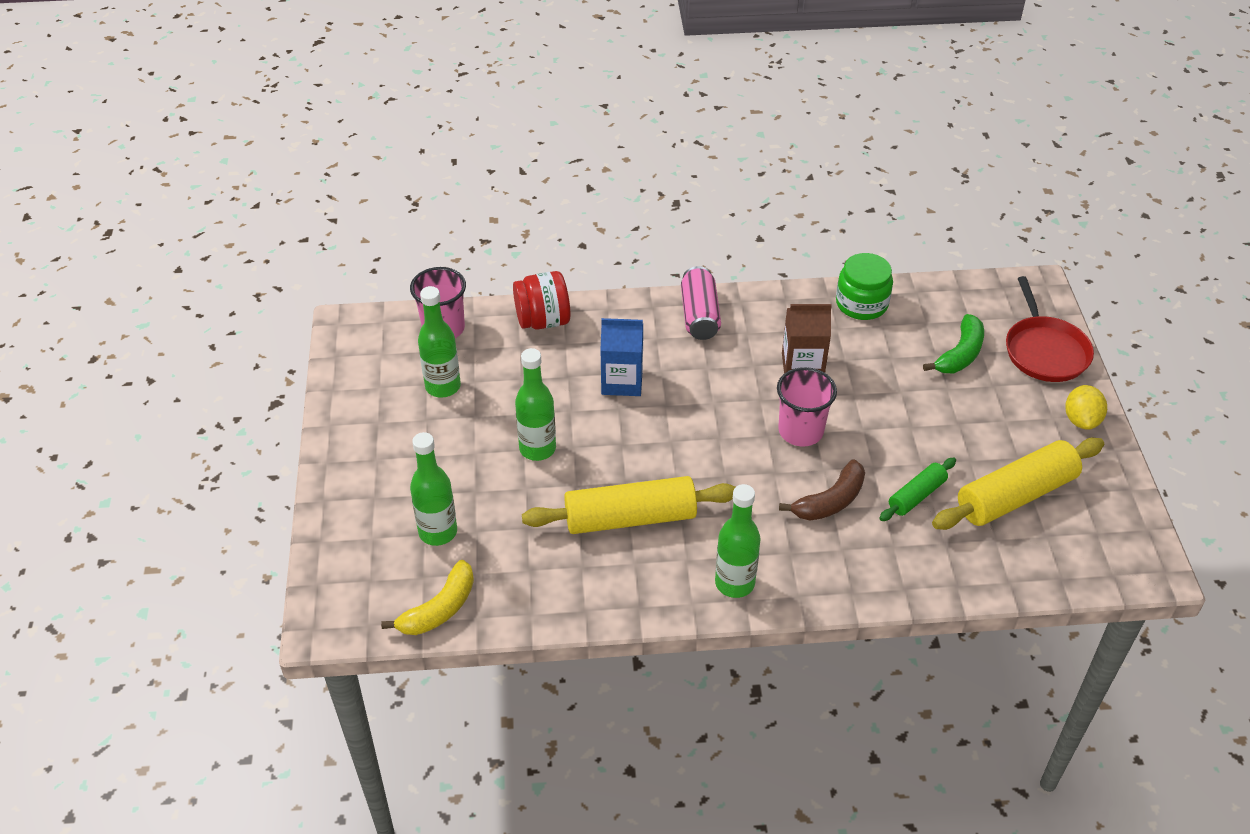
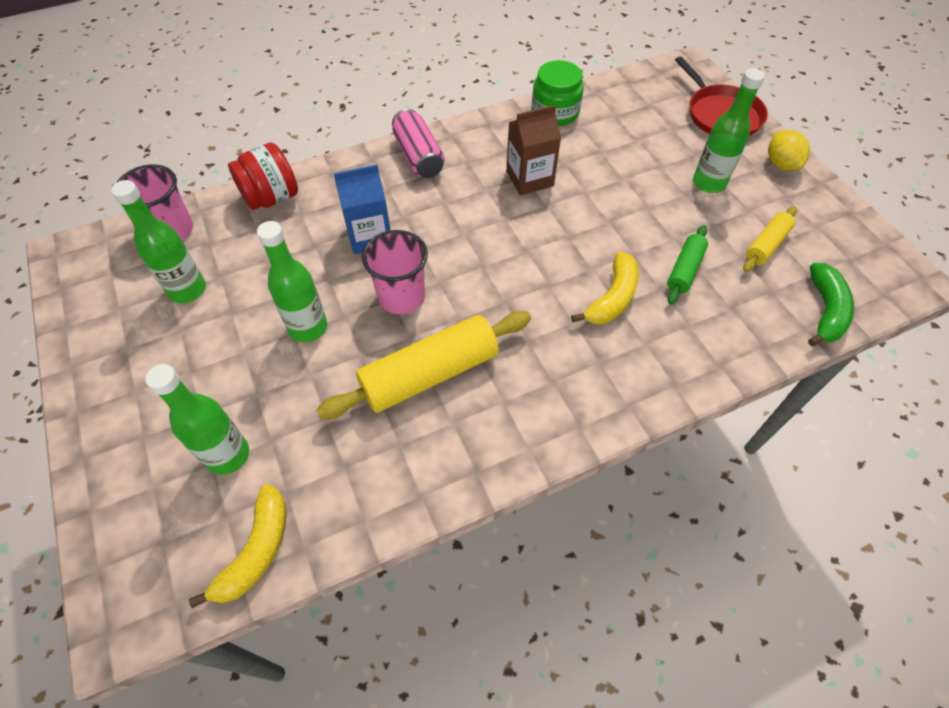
camera: 20 degrees left, 10 degrees up
green bottle [715,484,760,598] -> green bottle moved to [693,68,765,193]
pink cup [777,367,837,446] -> pink cup moved to [362,230,428,314]
brown banana [779,459,865,521] -> yellow banana [571,252,639,324]
green banana [923,314,984,373] -> green banana moved to [808,263,854,346]
yellow rolling pin [932,438,1104,530] -> yellow rolling pin [743,207,797,272], size x0.53

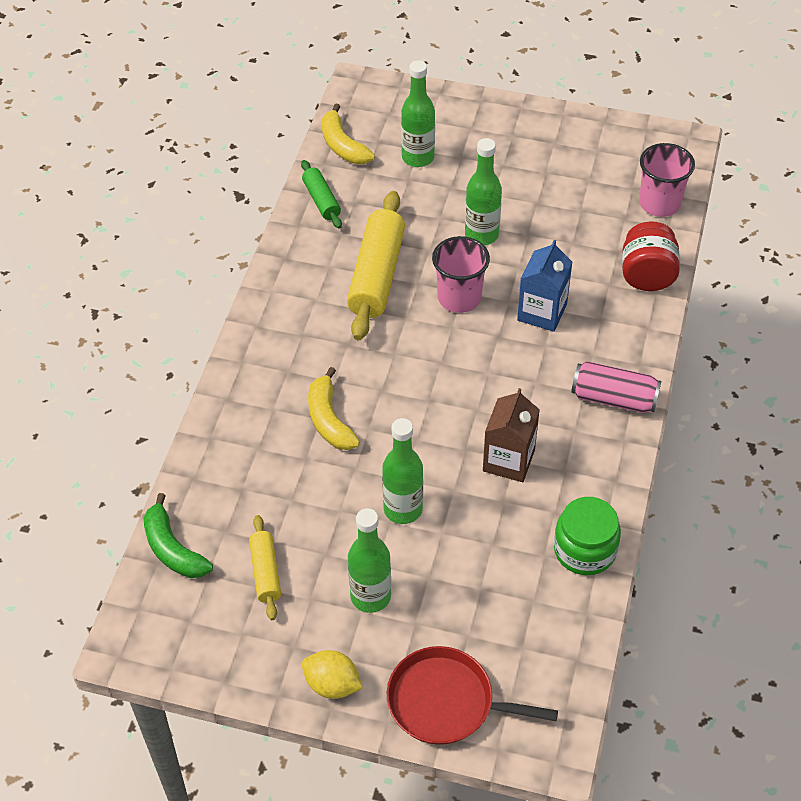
camera: 130 degrees right, 5 degrees down
green bottle [111,180,206,303] -> green bottle moved to [382,418,423,524]
green rolling pin [667,225,708,305] -> green rolling pin moved to [301,160,342,229]

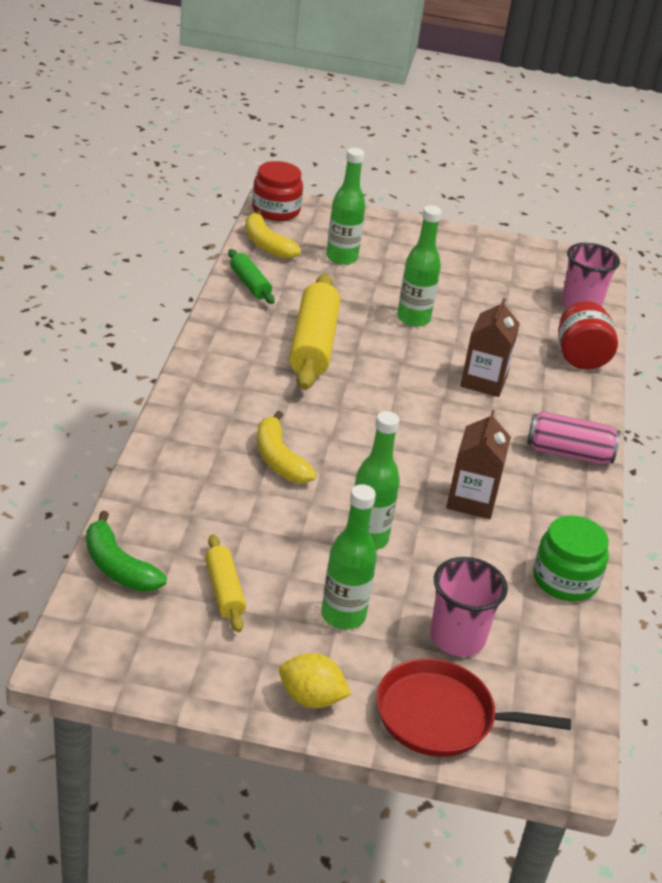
camera: 10 degrees left, 15 degrees down
pink cup [432,236,490,313] -> pink cup moved to [430,557,508,657]
blue carton [517,240,572,332] -> brown carton [460,298,520,397]
none -> red jar [252,161,303,221]

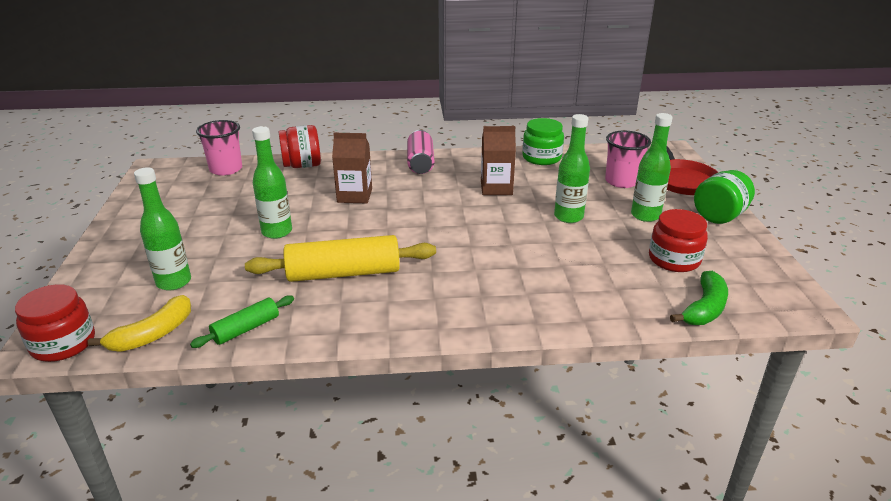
camera: 100 degrees left, 5 degrees down
yellow rolling pin [205,534,246,632] -> red jar [649,209,708,272]
yellow banana [257,411,316,483] -> none
yellow lemon [279,653,351,708] -> green jar [694,170,755,224]

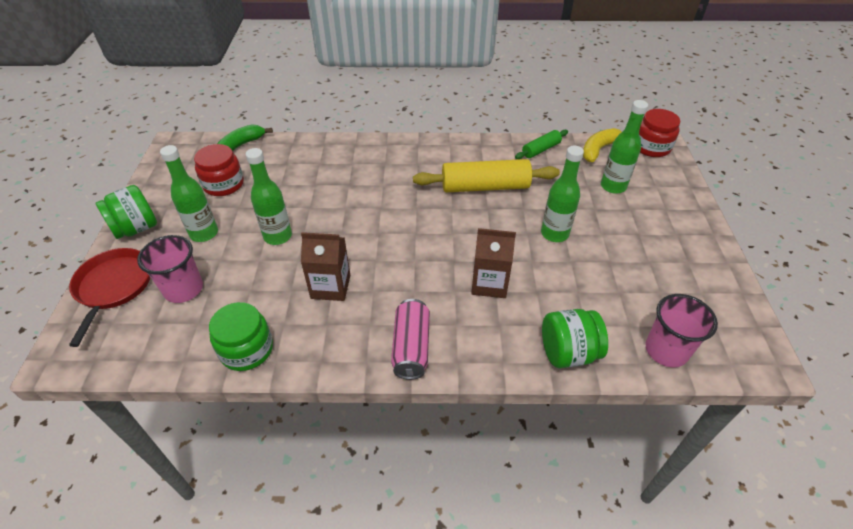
camera: 175 degrees left, 15 degrees up
red jar [279,125,321,168] -> green jar [542,309,608,368]

